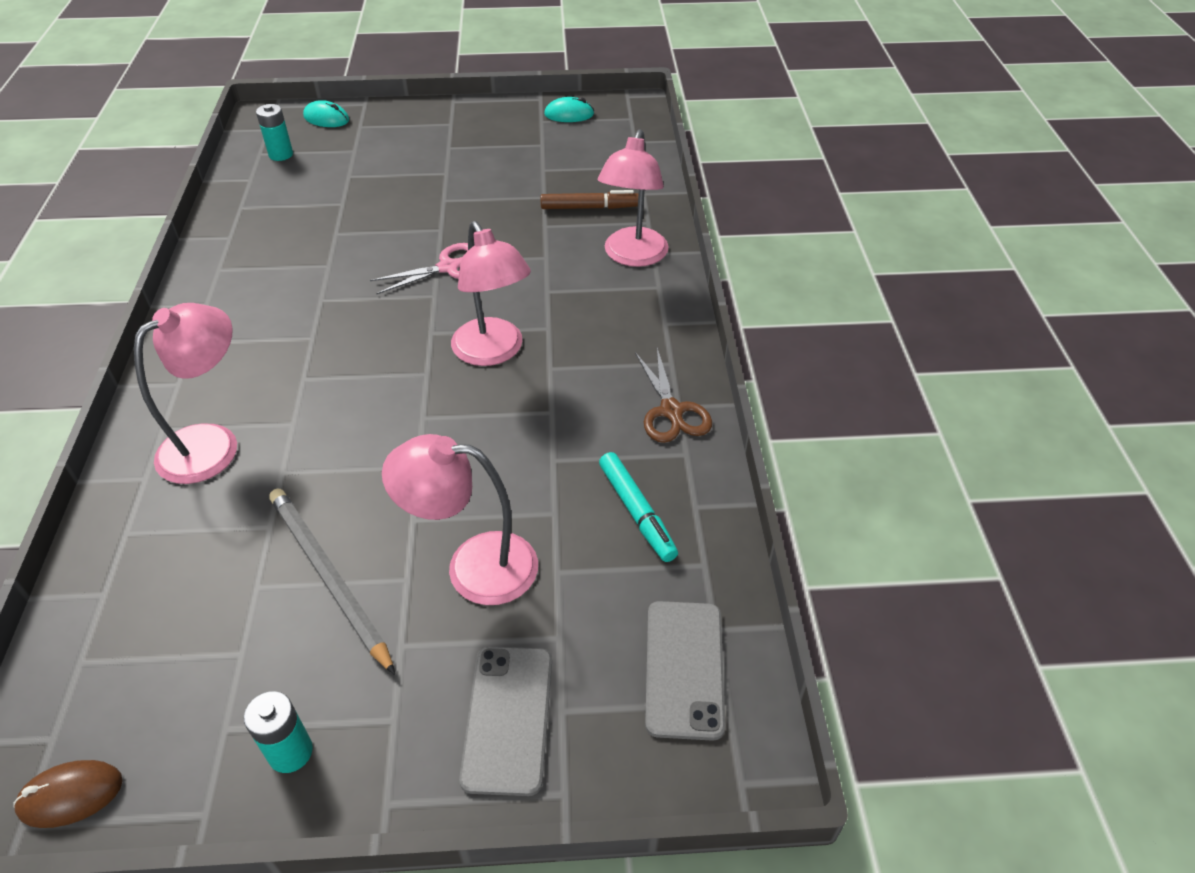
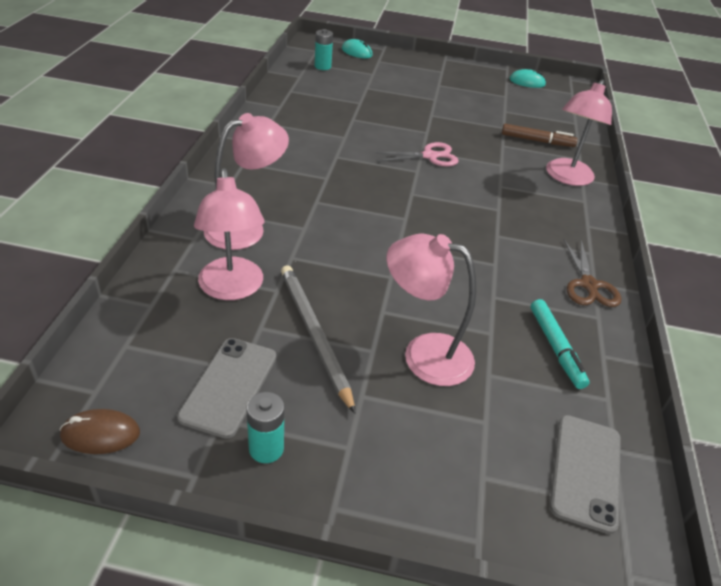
camera: 10 degrees right, 5 degrees down
pink lamp [451,221,531,366] -> pink lamp moved to [194,168,264,300]
grey phone [459,646,552,796] -> grey phone moved to [177,338,276,439]

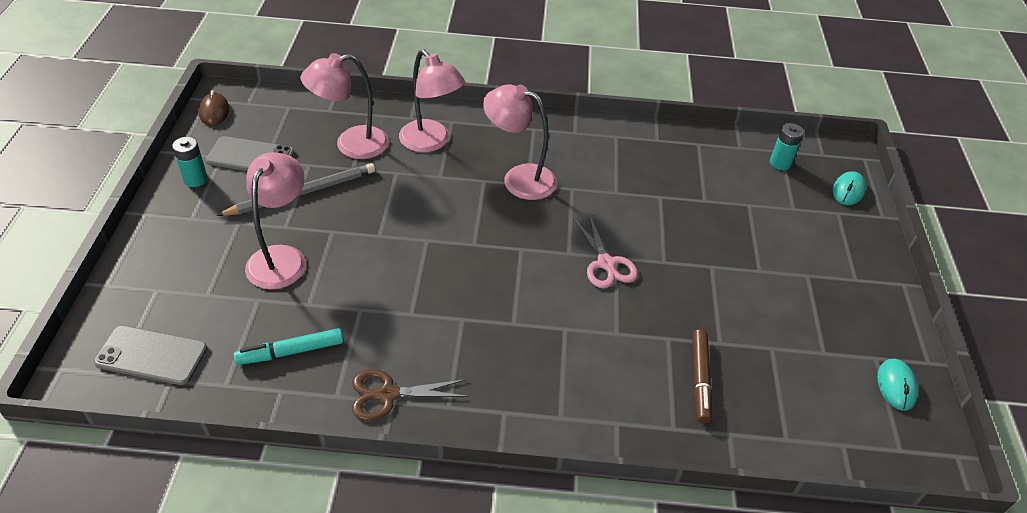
camera: 85 degrees right, 5 degrees up
pink lamp [546,79,612,186] -> pink lamp moved to [483,84,557,200]

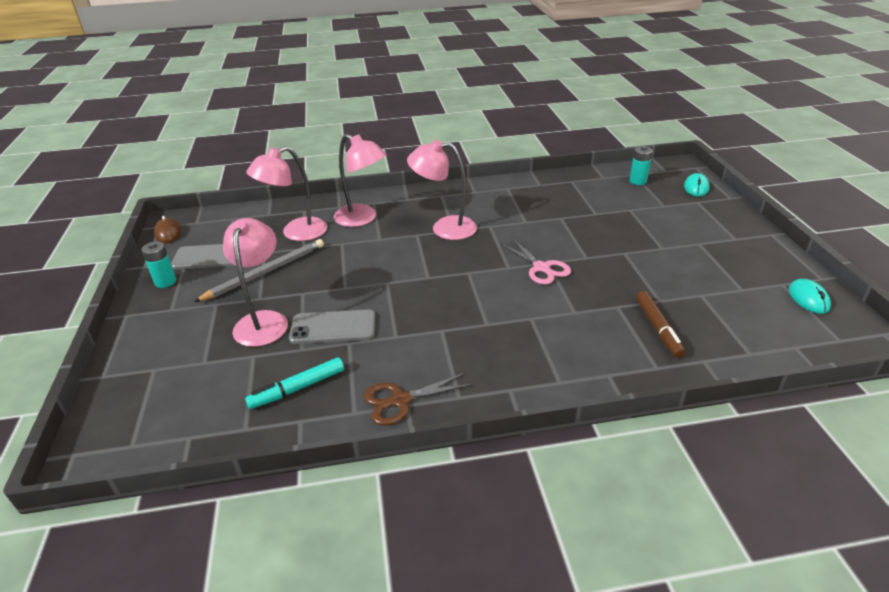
camera: 10 degrees left, 10 degrees down
grey phone [94,326,207,385] -> grey phone moved to [289,309,375,344]

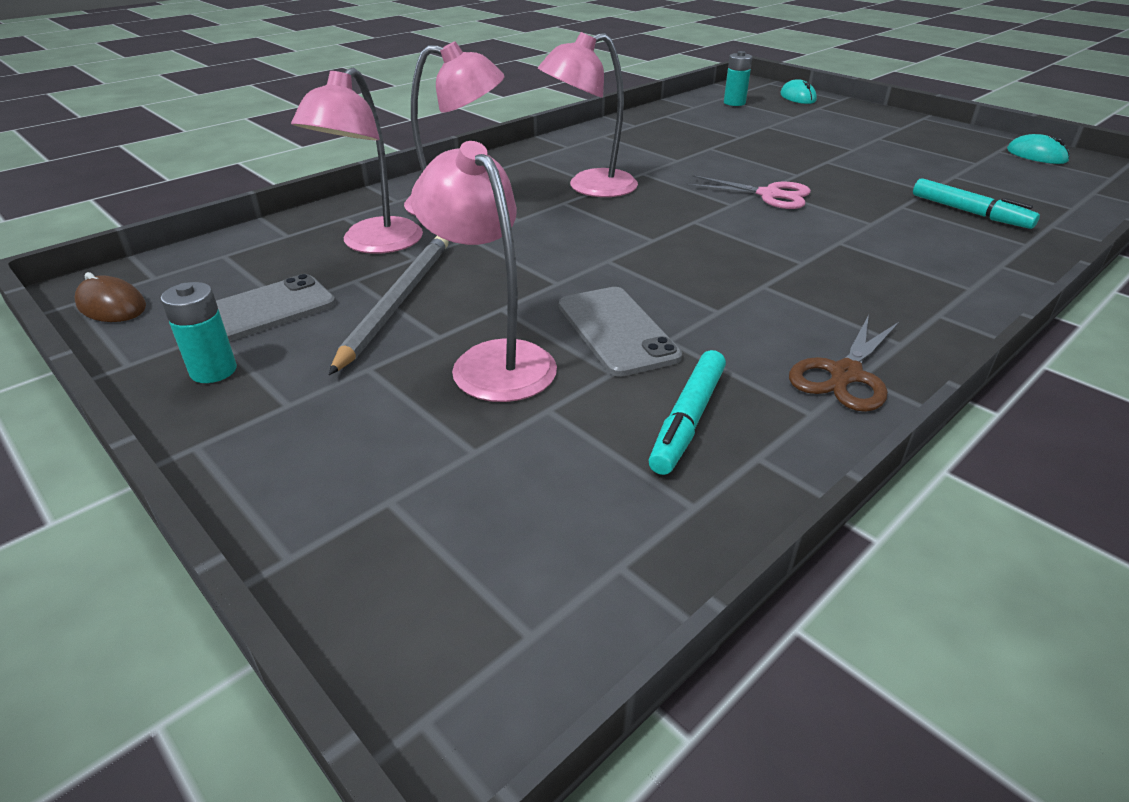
camera: 35 degrees left, 0 degrees up
grey phone [289,309,375,344] -> grey phone turned 75 degrees counterclockwise [559,287,682,377]
brown marker [636,291,686,358] -> turquoise marker [913,178,1040,229]

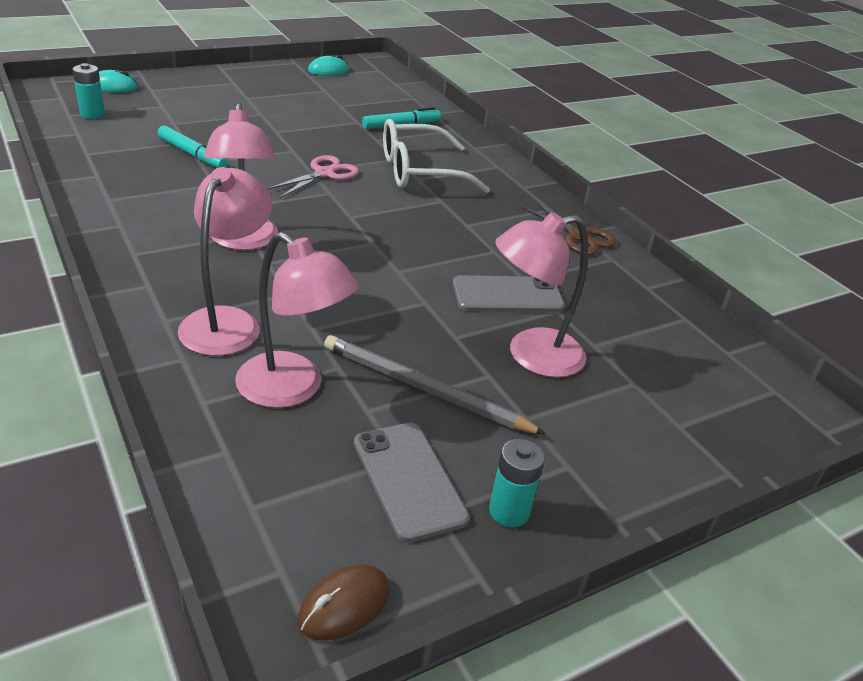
camera: 80 degrees left, 0 degrees up
turquoise marker [649,350,726,475] -> turquoise marker moved to [157,126,228,168]
none -> white glasses [383,119,490,193]

